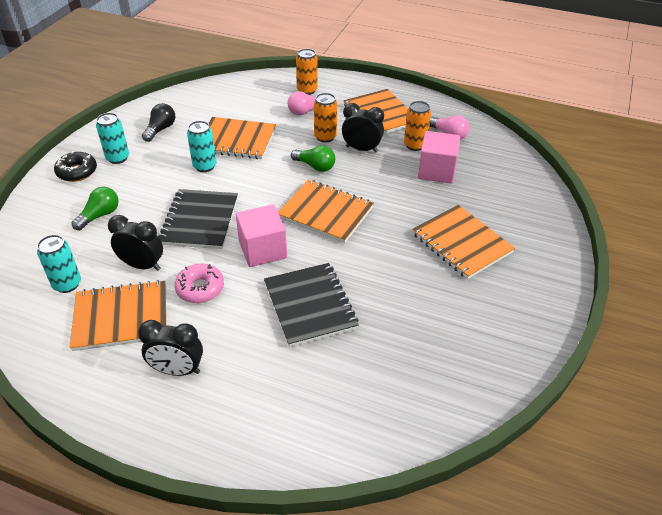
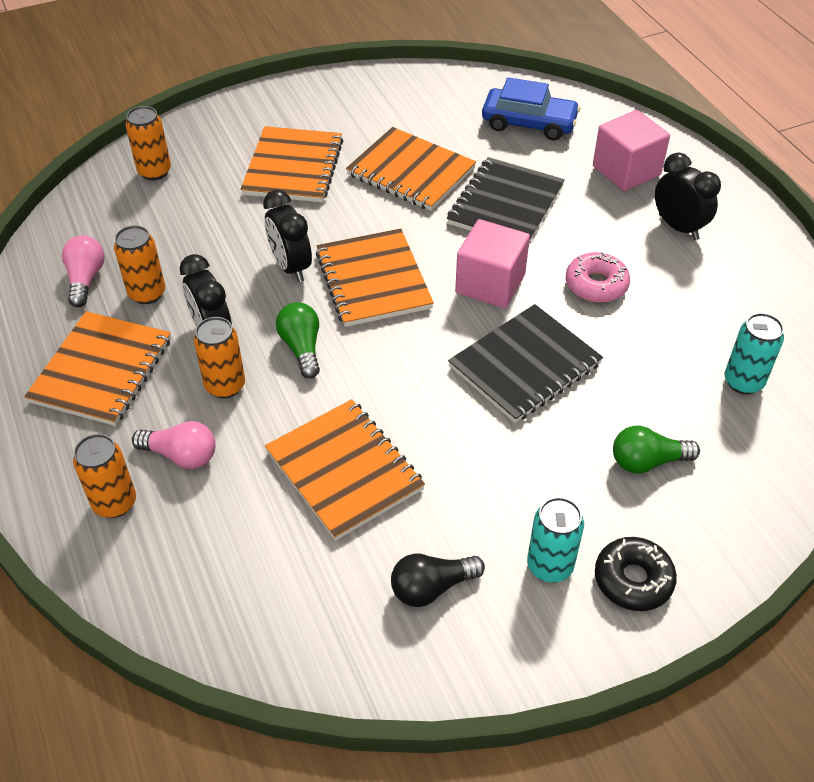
camera: 135 degrees left, 5 degrees up
orange notebook [70,280,167,351] -> orange notebook moved to [346,127,476,211]
black clock [108,215,163,271] -> black clock moved to [263,190,312,282]
turquoise can [187,121,216,172] -> none
pink cube [418,131,460,184] -> pink cube moved to [593,110,670,191]
none -> orange can [125,106,171,180]
none -> blue car [482,77,580,140]

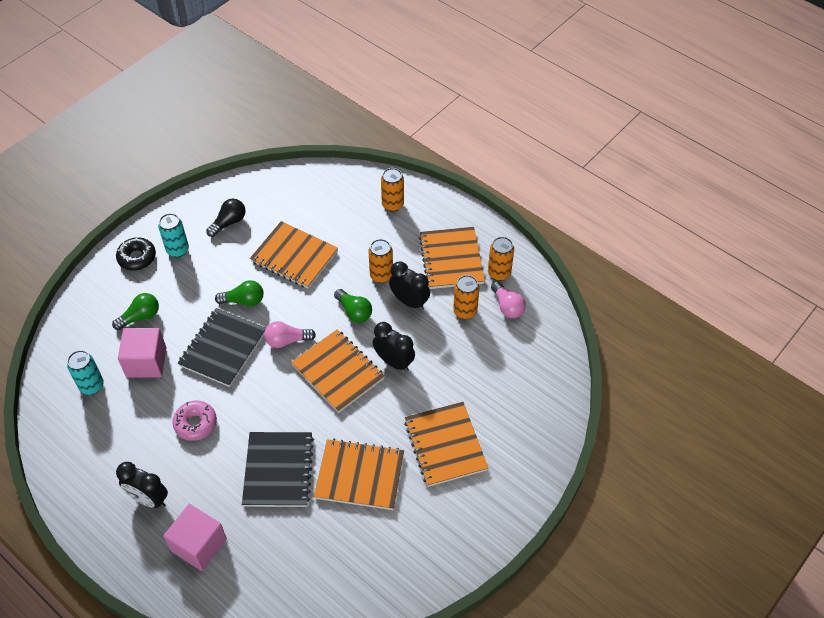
camera: 155 degrees right, 5 degrees up
orange can [125,106,171,180] -> orange can moved to [488,237,514,281]
pink light bulb [132,421,216,469] -> pink light bulb moved to [264,321,316,348]
pink cube [455,219,530,308] -> pink cube moved to [118,328,166,378]
blue car [482,77,580,140] -> none
none -> green light bulb [215,280,264,306]

